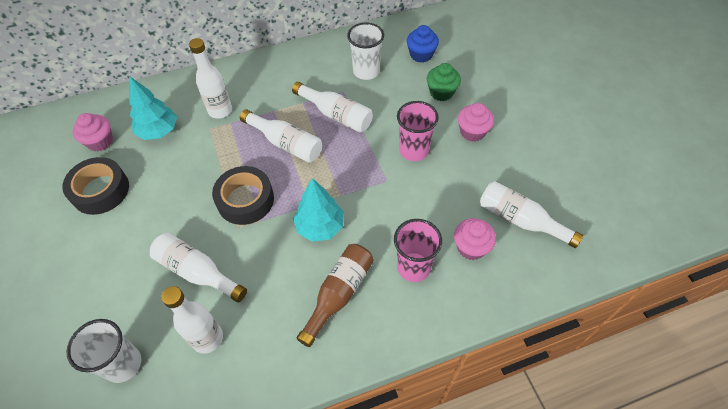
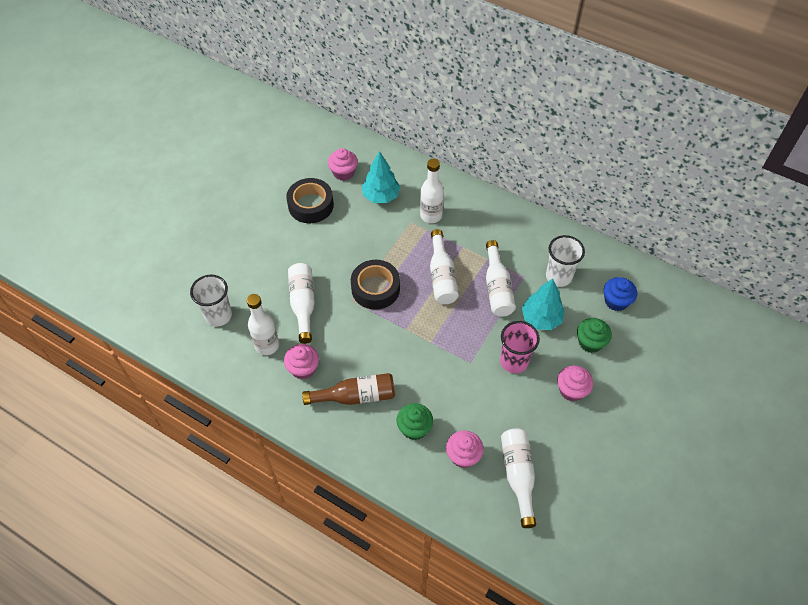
camera: 50 degrees right, 0 degrees up
turquoise tree [293,178,344,242] -> turquoise tree moved to [522,279,565,330]
pink cup [394,219,442,282] -> green cupcake [397,403,433,440]
none -> pink cupcake [284,344,319,379]

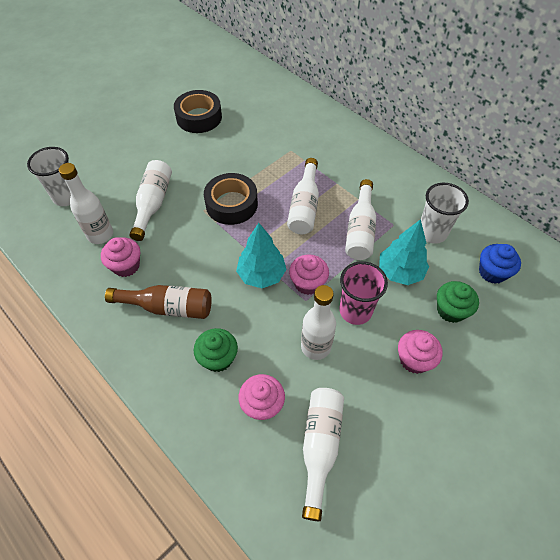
camera: 15 degrees right, 0 degrees up
pink cupcake [328,148,358,181] -> pink cupcake moved to [289,254,329,295]
turquoise tree [362,151,400,203] -> turquoise tree moved to [236,223,287,288]
white bottle [420,158,444,223] -> white bottle moved to [301,285,336,360]

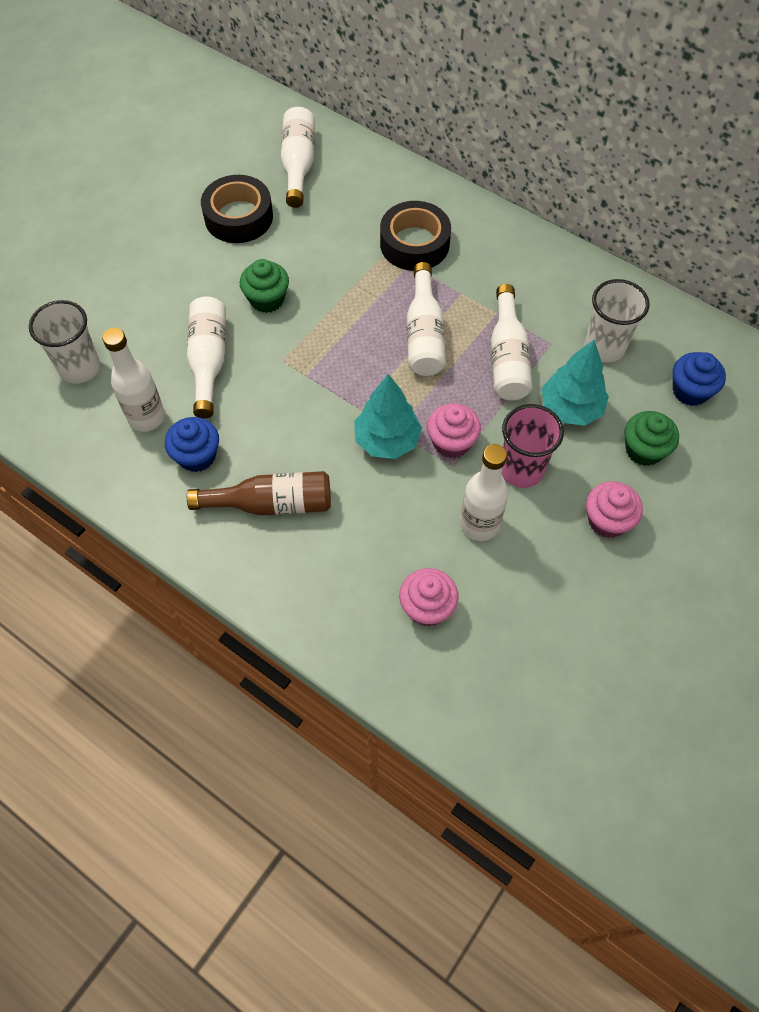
camera: 10 degrees left, 5 degrees up
pink cupcake [101,237,140,277] -> blue cupcake [165,417,219,472]
green cupcake [194,328,238,372] -> green cupcake moved to [240,259,289,313]
black tape [204,173,258,225] -> black tape moved to [380,201,451,271]
white bottle [302,388,344,521] -> white bottle moved to [281,107,315,208]

